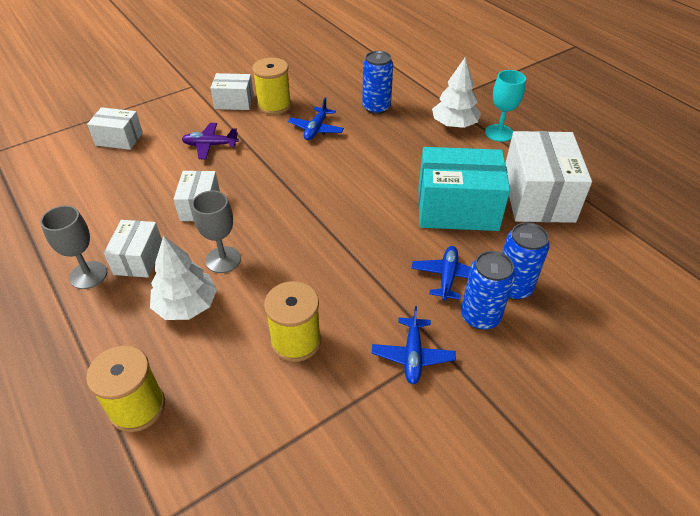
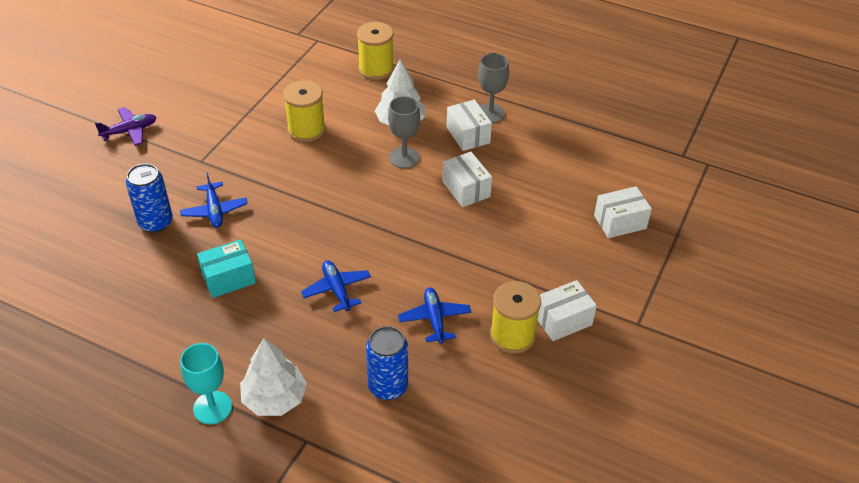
camera: 150 degrees right, 0 degrees up
purple plane [182,123,239,159] -> purple plane moved to [95,107,156,146]
blue plane [372,306,456,384] -> blue plane moved to [301,260,371,312]
turquoise box [418,147,510,231] -> turquoise box [197,239,256,298], size x0.55
blue can [461,251,515,330] -> none
white box [505,131,592,223] -> none

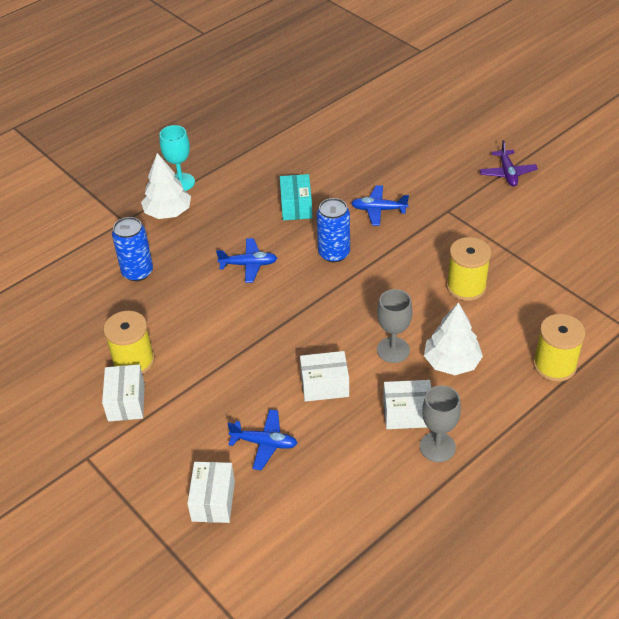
camera: 115 degrees right, 0 degrees up
blue can [126,163,173,232] -> blue can moved to [317,198,350,262]
blue plane [398,288,471,344] -> blue plane moved to [228,409,297,470]

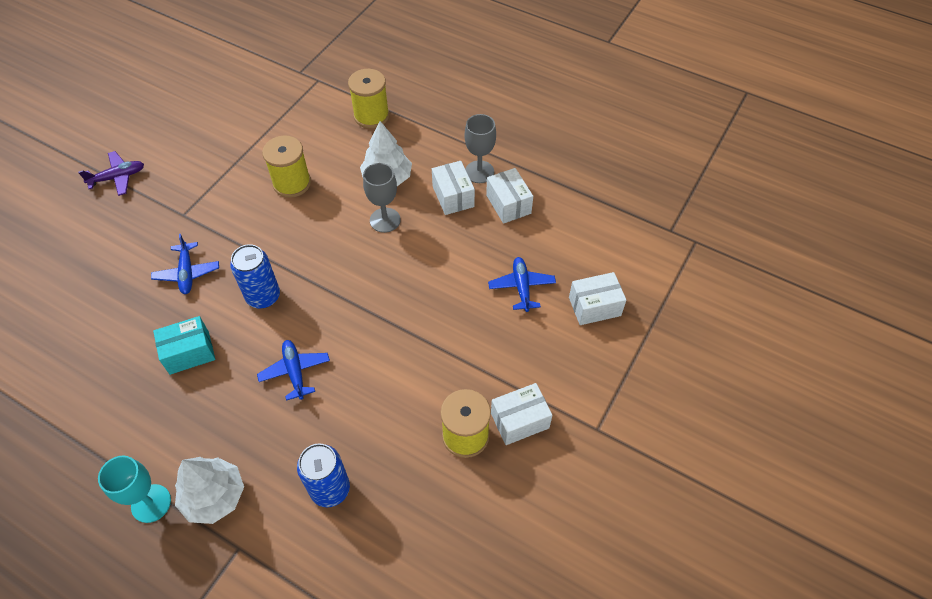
camera: 110 degrees left, 10 degrees up
white box [300,351,349,402] -> white box moved to [486,168,533,224]

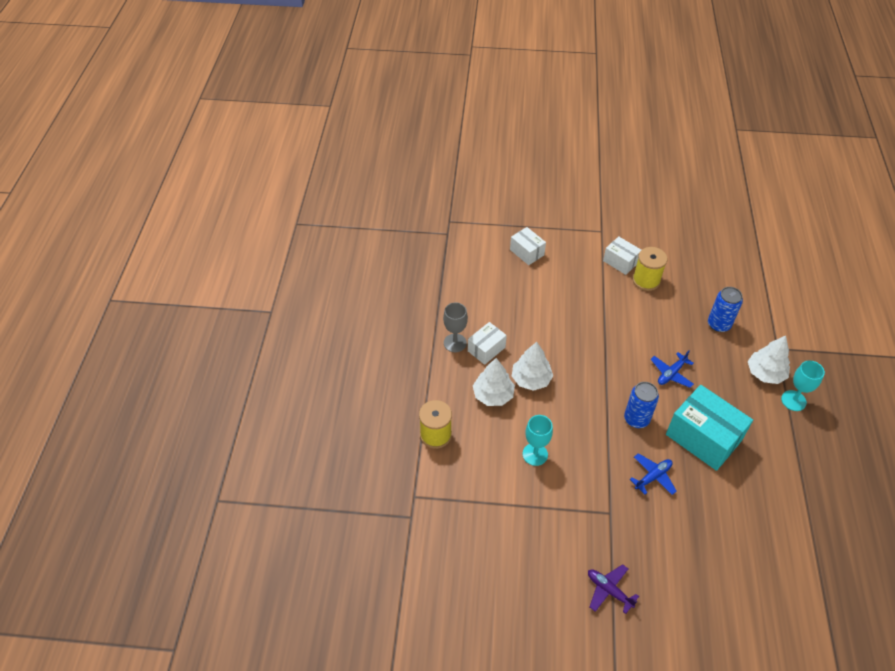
camera: 115 degrees left, 5 degrees down
turquoise box [153,316,215,375] -> turquoise box [666,385,753,471], size x1.81
yellow spool [262,136,311,198] -> turquoise goblet [523,415,553,466]
grey goblet [363,163,401,233] -> white tree [512,342,553,391]
white box [486,168,533,224] -> none
blue plane [488,257,556,312] -> none

